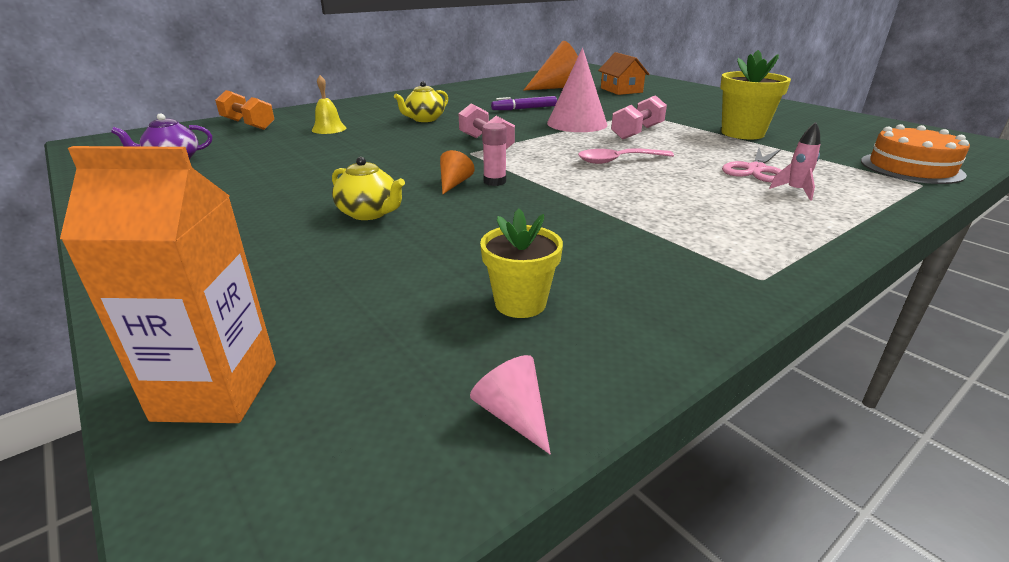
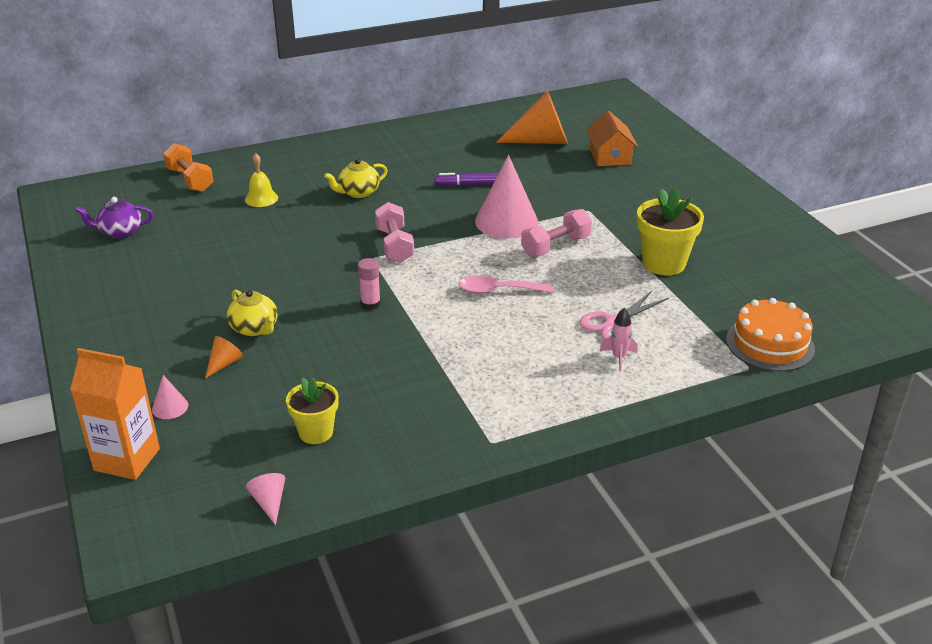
camera: 15 degrees right, 5 degrees up
orange cone [440,150,475,194] -> orange cone moved to [205,336,243,379]
none -> pink cone [152,375,189,419]

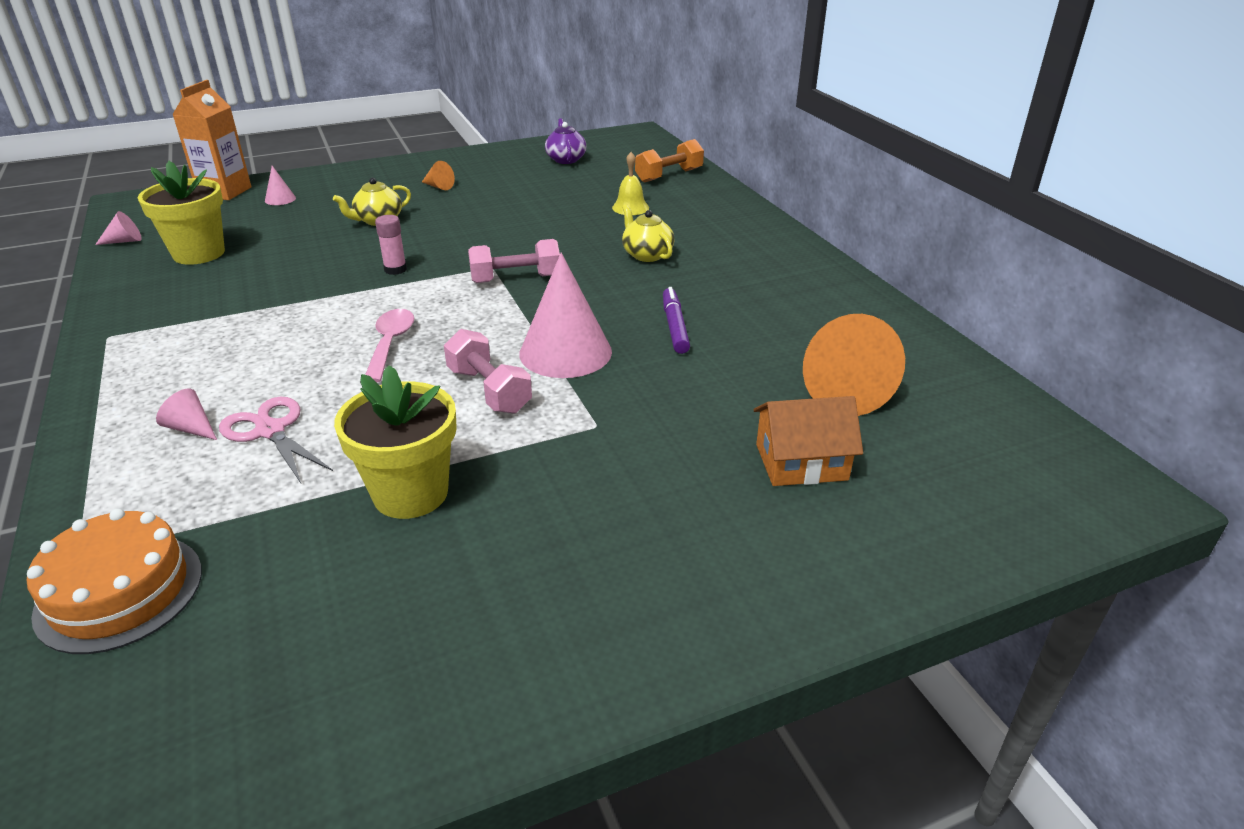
camera: 90 degrees right, 0 degrees up
orange cone [205,336,243,379] -> orange cone moved to [422,161,455,190]
yellow flower pot [286,377,338,444] -> yellow flower pot [138,161,225,265], size x1.55
pink rocket [600,307,638,371] -> pink cone [156,389,217,440]

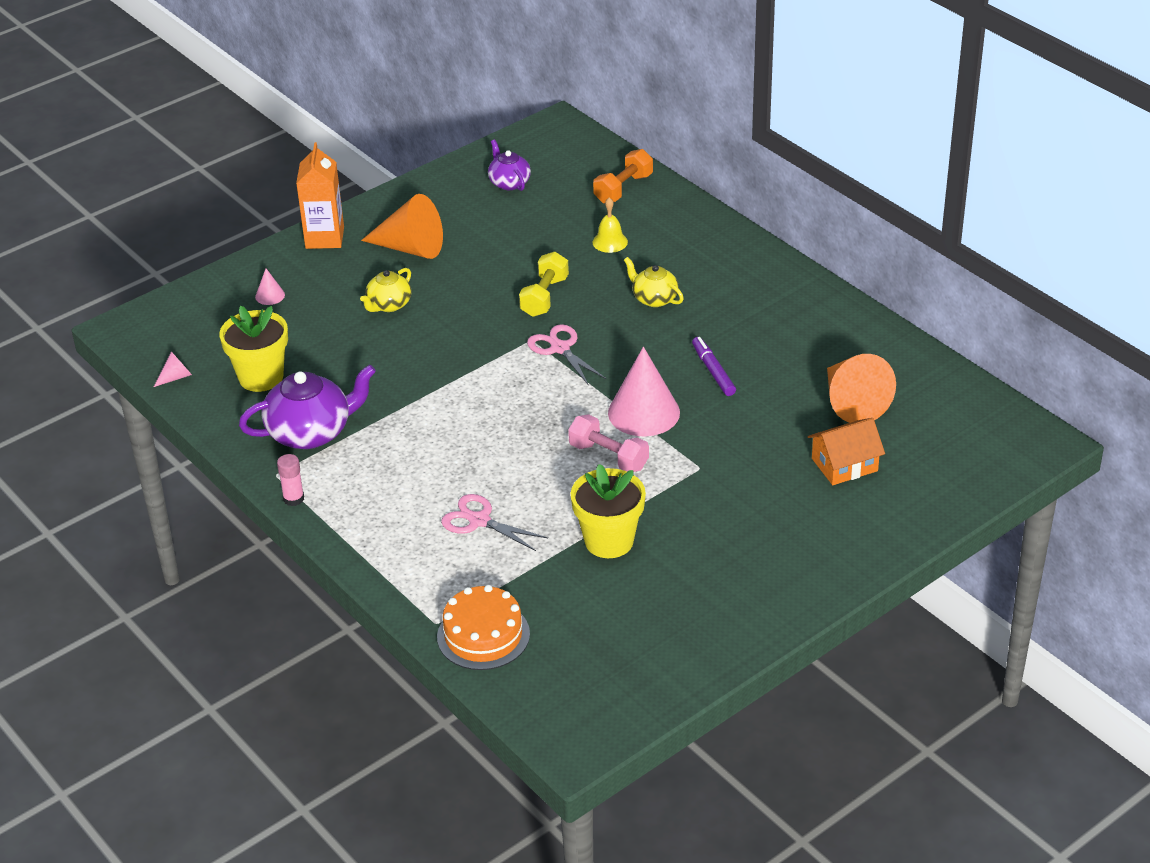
camera: 15 degrees left, 5 degrees up
pink cone [156,389,217,440] -> none
orange carton [172,80,251,200] -> orange carton moved to [296,142,344,249]
pink spoon [365,309,414,383] -> none
pink glue stick [375,215,407,275] -> pink glue stick moved to [277,454,304,506]
orange cone [422,161,455,190] -> orange cone [361,194,443,259], size x2.26
pink dumbbell [468,239,560,283] -> pink scissors [527,324,606,386]
none -> purple teapot [239,365,376,449]
none -> yellow dumbbell [519,252,569,317]

